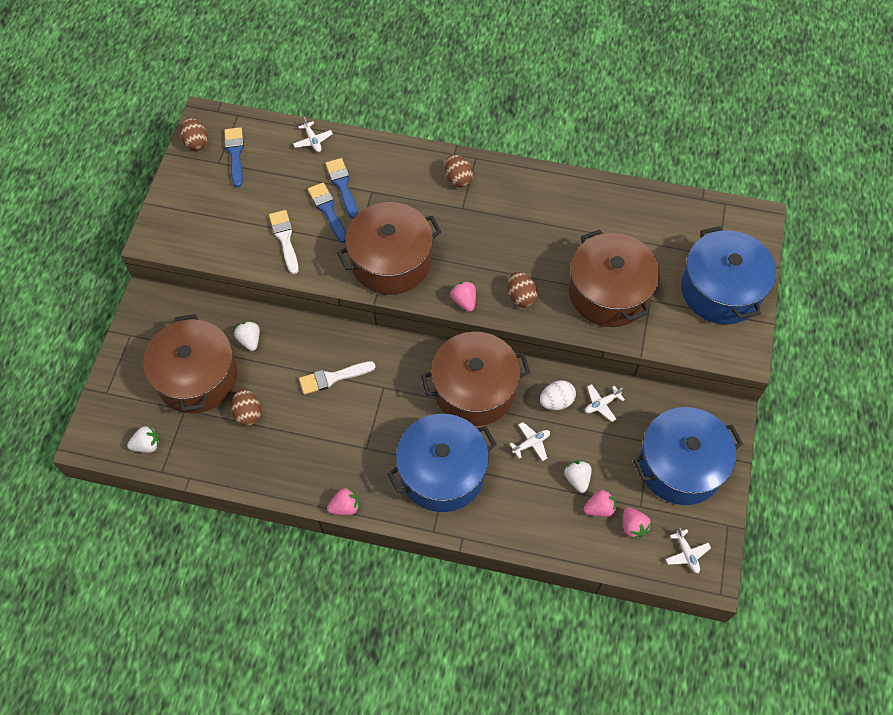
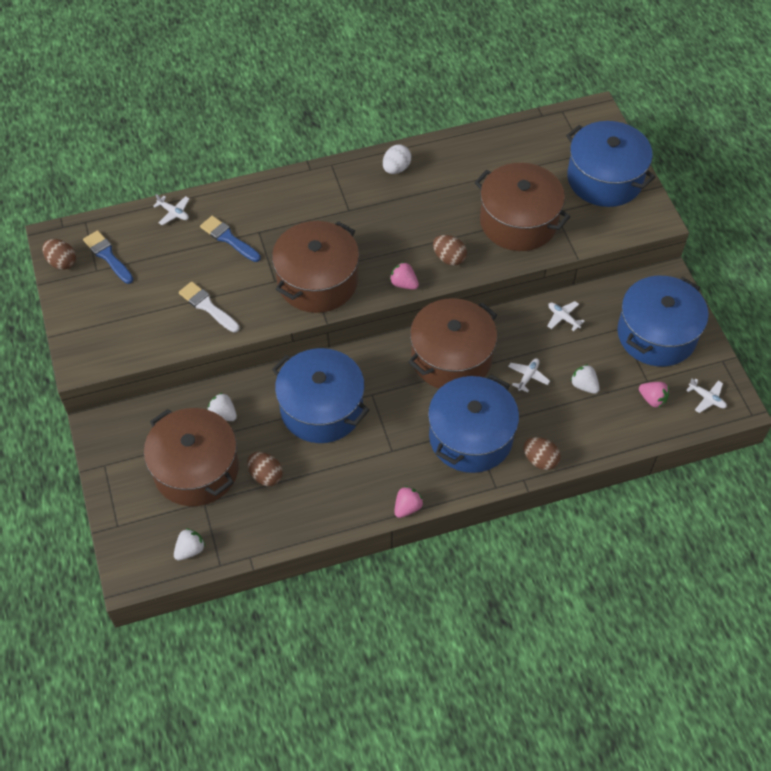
camera: 30 degrees left, 5 degrees down
white brush [299,361,375,395] -> blue pot [272,348,369,443]
blue brush [308,182,346,243] -> none
brown egg [445,154,473,187] -> brown egg moved to [524,437,561,470]
white egg [540,380,576,410] -> white egg moved to [383,144,411,174]
pink strawberry [583,489,616,517] -> none
white plane [585,384,625,422] -> white plane turned 105 degrees clockwise [548,301,585,332]

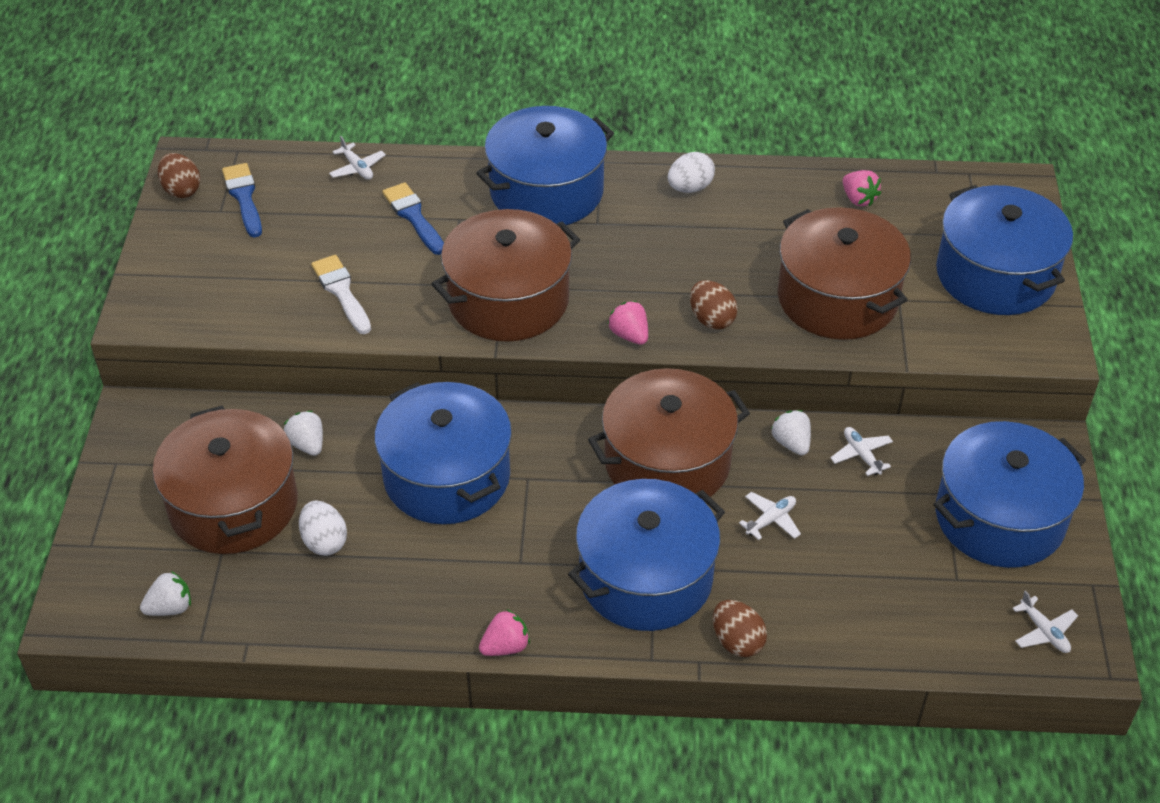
camera: 20 degrees right, 10 degrees down
brown egg [247,452,282,486] -> white egg [299,501,347,556]
white strawberry [570,364,600,394] -> white strawberry moved to [771,410,811,455]
pink strawberry [639,382,669,408] -> pink strawberry moved to [843,170,881,206]
none -> blue pot [476,106,614,225]

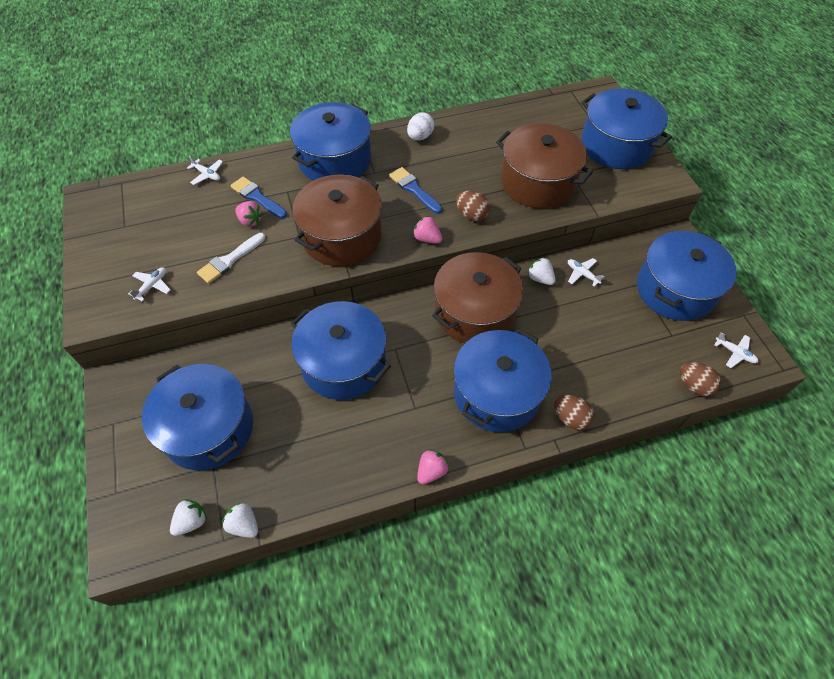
camera: 20 degrees left, 10 degrees up
brown pot [153,406,298,554] -> blue pot [142,364,253,470]
brown egg [158,153,200,198] -> brown egg moved to [680,362,721,396]
blue brush [222,163,262,238] -> blue brush moved to [389,167,442,214]
white strawberry [284,411,323,456] -> white strawberry moved to [222,502,258,538]
white egg [299,501,347,556] -> none
white brush [311,255,371,334] -> white brush turned 90 degrees counterclockwise [197,233,265,284]
white plane [739,492,801,540] -> white plane moved to [128,267,170,301]
pink strawberry [843,170,881,206] -> pink strawberry moved to [235,201,263,227]

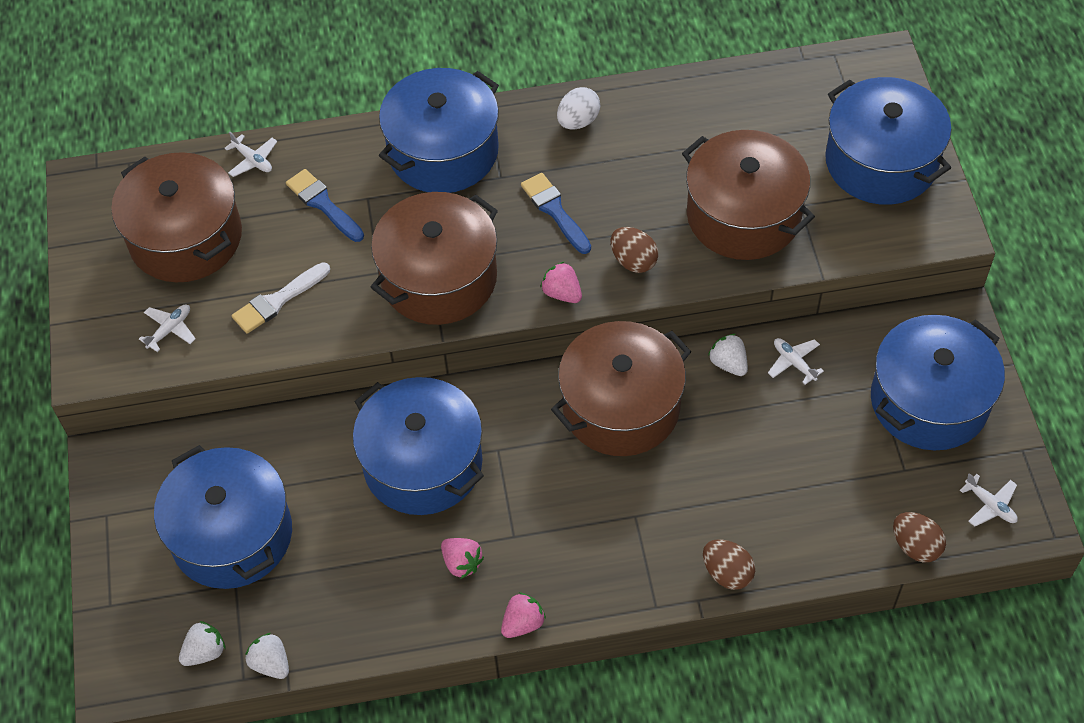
camera: 10 degrees right, 0 degrees up
pink strawberry [235,201,263,227] -> pink strawberry moved to [441,538,484,579]
blue pot [454,328,552,432] -> none
none -> brown pot [111,152,242,283]

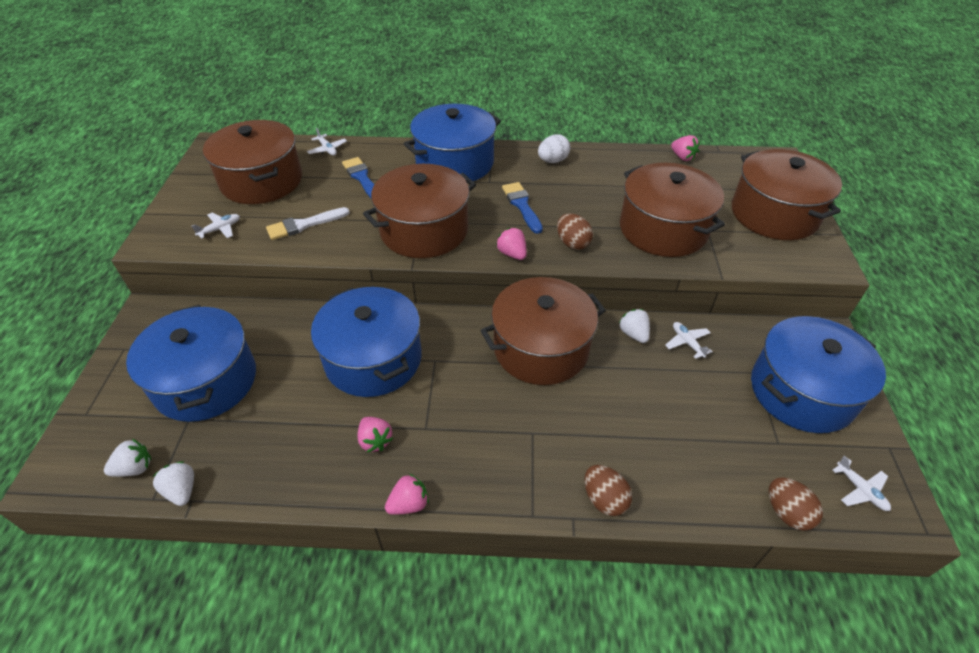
camera: 10 degrees right, 10 degrees down
blue pot [825,77,952,205] -> brown pot [732,149,842,240]
none -> pink strawberry [671,135,700,161]

